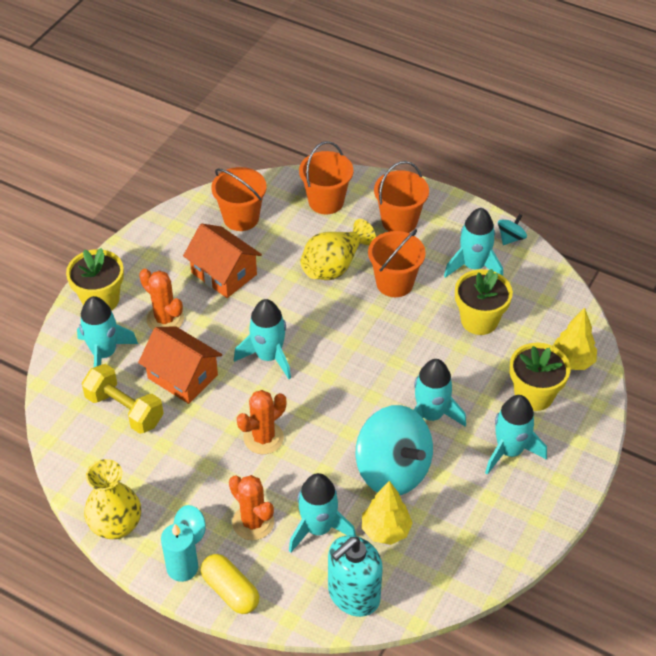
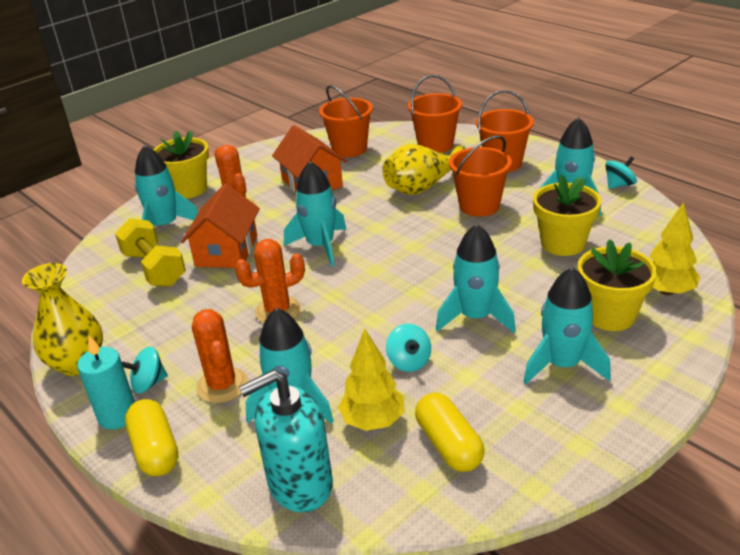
camera: 20 degrees right, 15 degrees down
orange house [138,326,222,404] -> orange house turned 45 degrees clockwise [181,184,260,268]
turquoise spinning top [356,405,433,495] -> turquoise spinning top [386,324,431,372], size x0.43
none -> yellow capsule [415,393,485,472]

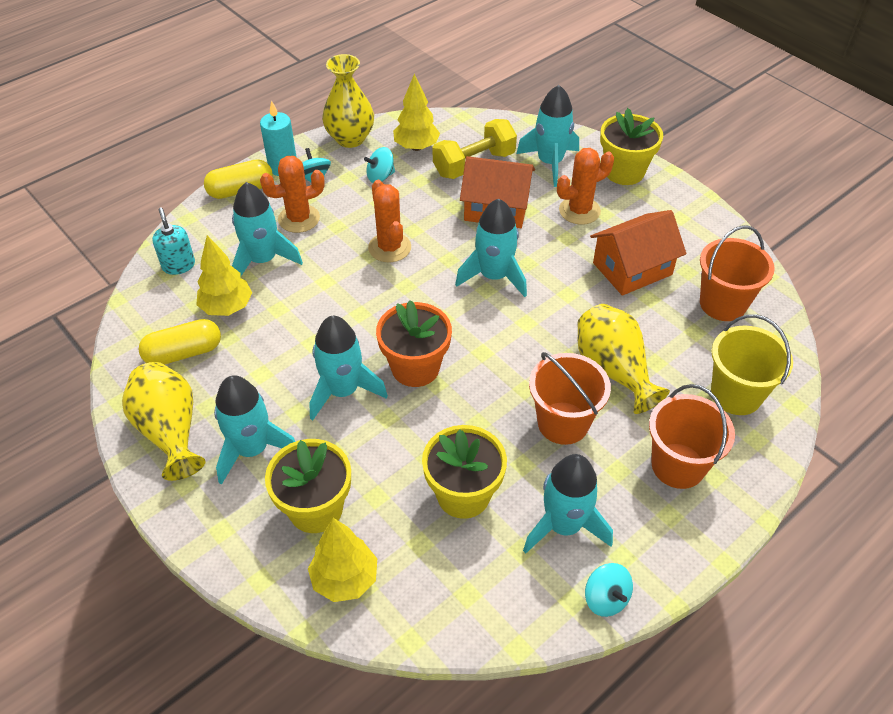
camera: 90 degrees right, 15 degrees up
turquoise soap dispenser [239,370,333,512] -> turquoise soap dispenser [152,208,195,275], size x0.57
turquoise spinning top [386,324,431,372] -> turquoise spinning top moved to [364,147,395,183]
orange bucket [408,75,462,153] -> yellow bucket [711,314,793,415]
none -> yellow vase [122,362,206,481]
none -> orange flower pot [376,300,452,387]
none -> yellow tree [393,74,440,151]

